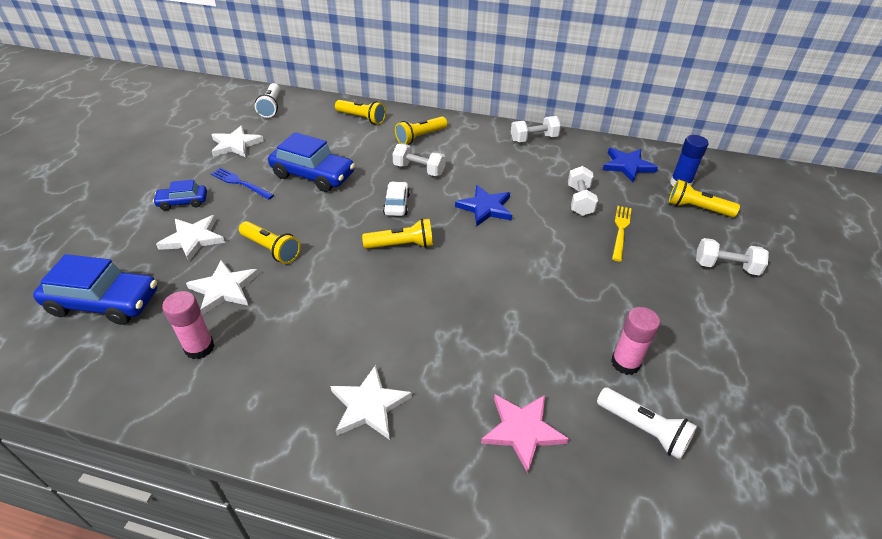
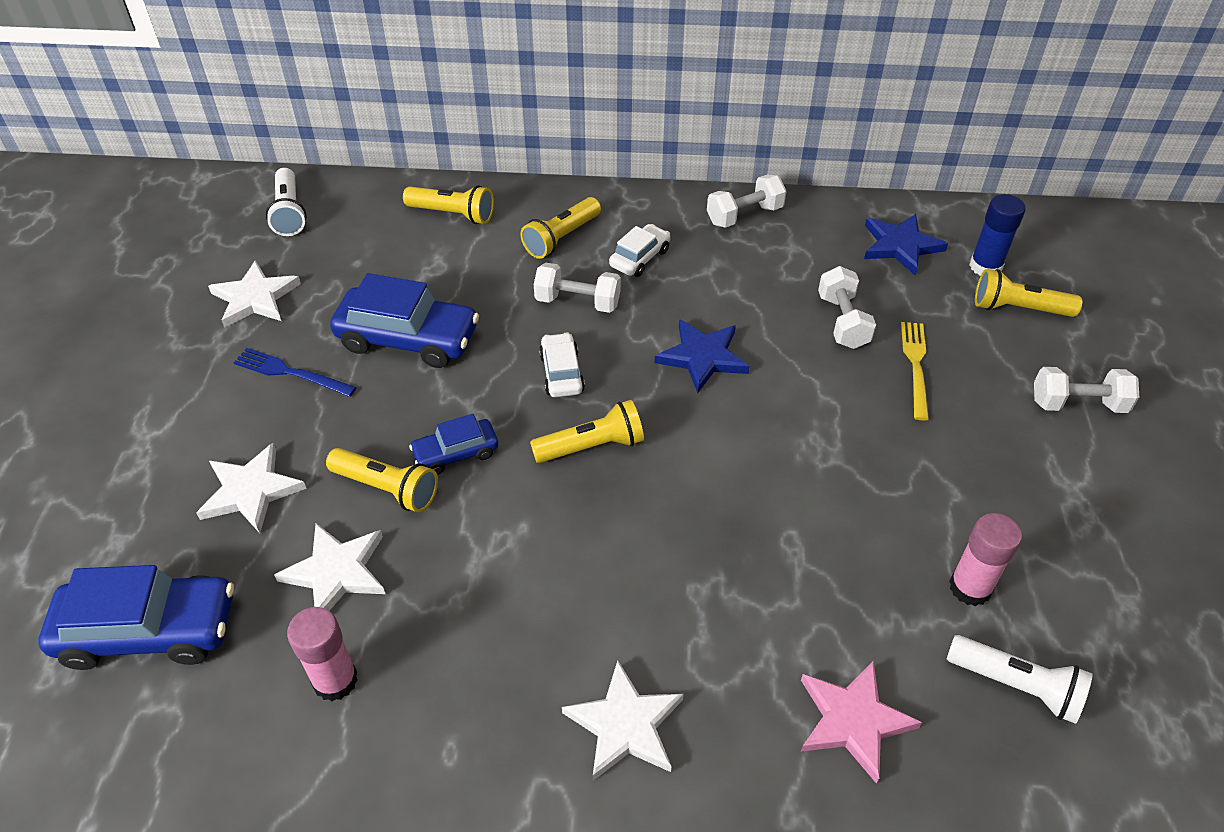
camera: 10 degrees left, 5 degrees up
blue car [153,180,207,211] -> blue car moved to [409,414,498,475]
none -> white car [609,224,670,277]

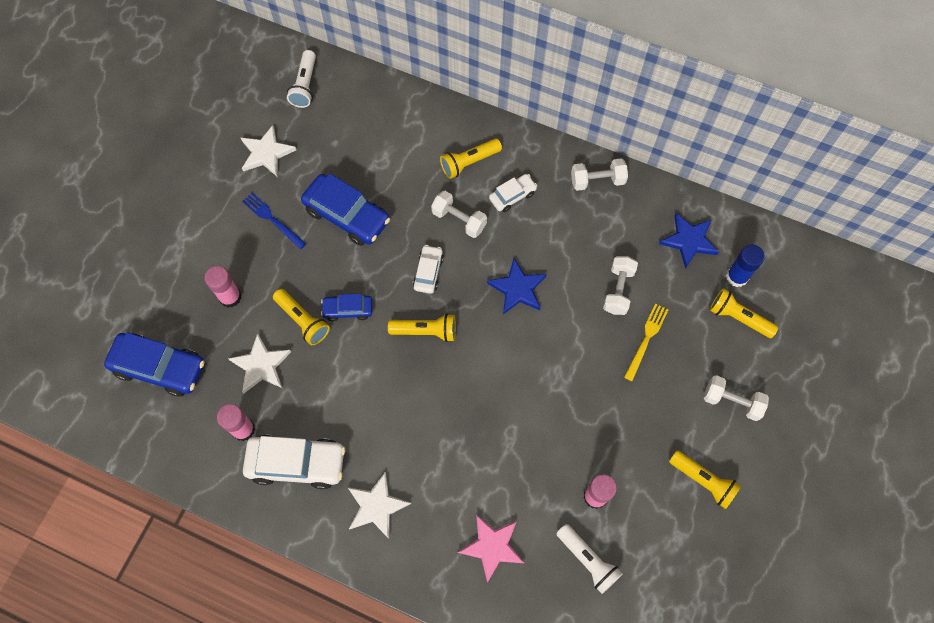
camera: 20 degrees right, 20 degrees up
white star [196,443,307,533] -> pink glue stick [204,266,241,308]
yellow flashlight [403,185,494,224] -> yellow flashlight moved to [669,450,741,509]
none -> white car [243,435,345,489]

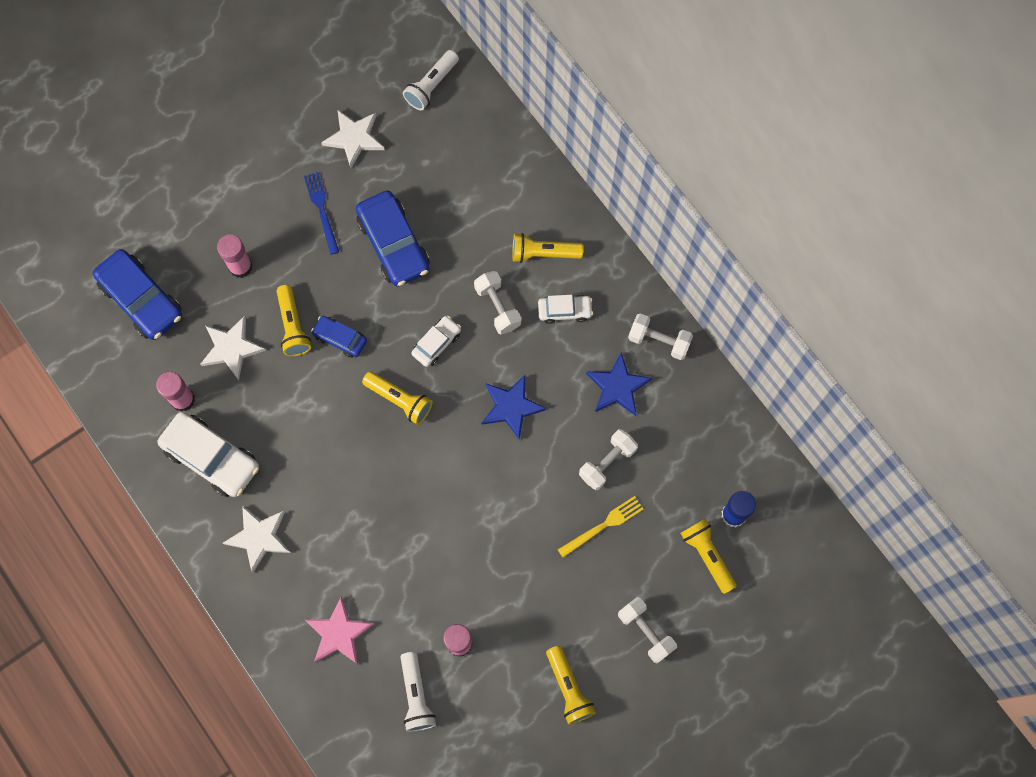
camera: 30 degrees right, 5 degrees up
blue star [659,213,719,269] -> blue star moved to [586,352,652,416]

